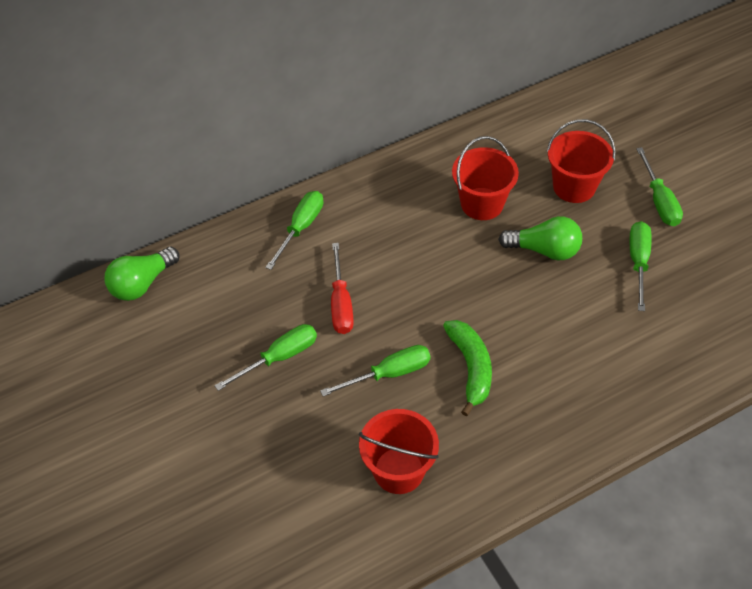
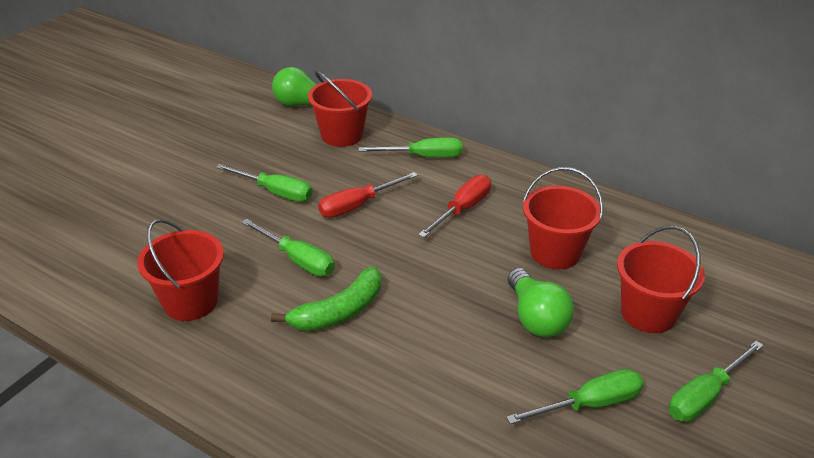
camera: 60 degrees right, 15 degrees down
none -> red bucket [308,70,372,147]
none -> red screwdriver [418,175,491,238]

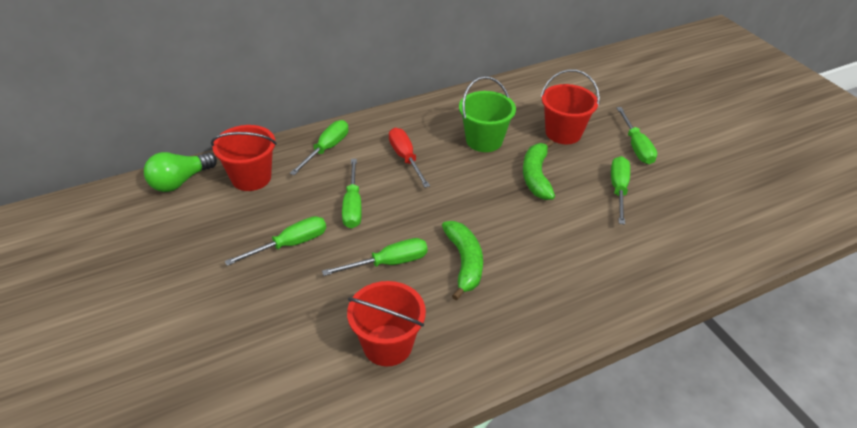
camera: 60 degrees left, 5 degrees up
red screwdriver [318,172,418,218] -> green screwdriver [342,159,362,229]
green light bulb [507,268,574,337] -> green banana [523,140,555,200]
red bucket [523,167,604,269] -> green bucket [459,76,516,152]

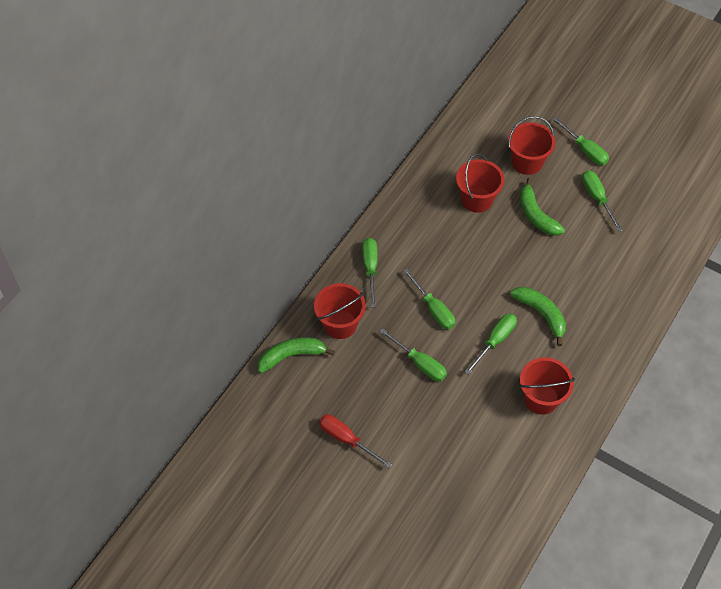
camera: 30 degrees left, 15 degrees up
green light bulb [144,152,217,192] -> green banana [258,337,335,373]
green screwdriver [225,216,326,266] -> green screwdriver turned 105 degrees clockwise [379,328,447,381]
red screwdriver [389,128,430,188] -> red screwdriver moved to [319,414,392,468]
green bucket [459,76,516,152] -> red bucket [456,153,504,213]

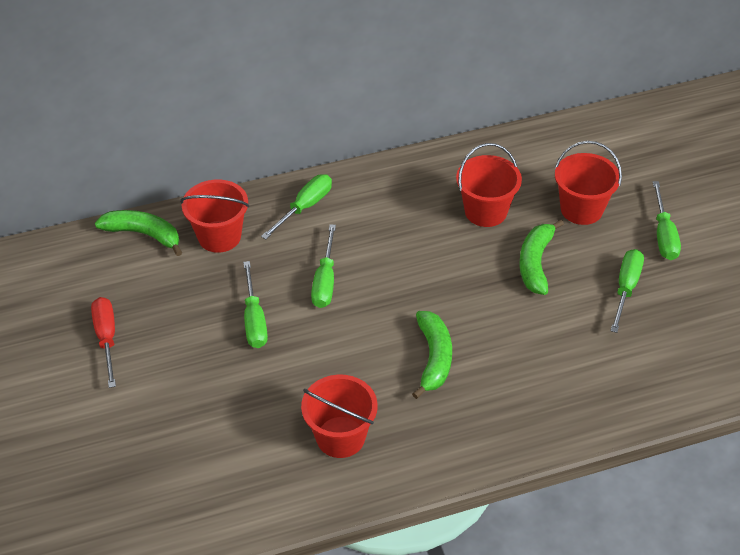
camera: 40 degrees right, 10 degrees down
green screwdriver [465,314,517,375] -> none

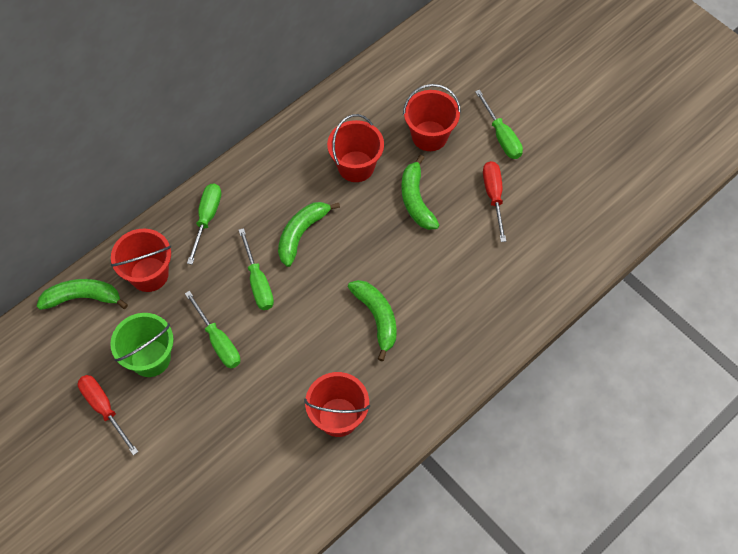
camera: 25 degrees left, 15 degrees up
green screwdriver [611,249,644,333] -> red screwdriver [483,161,506,242]
none -> green bucket [110,313,174,377]
none -> green banana [278,202,340,267]

